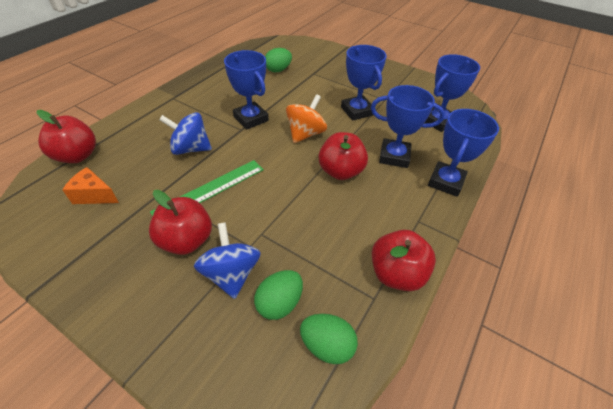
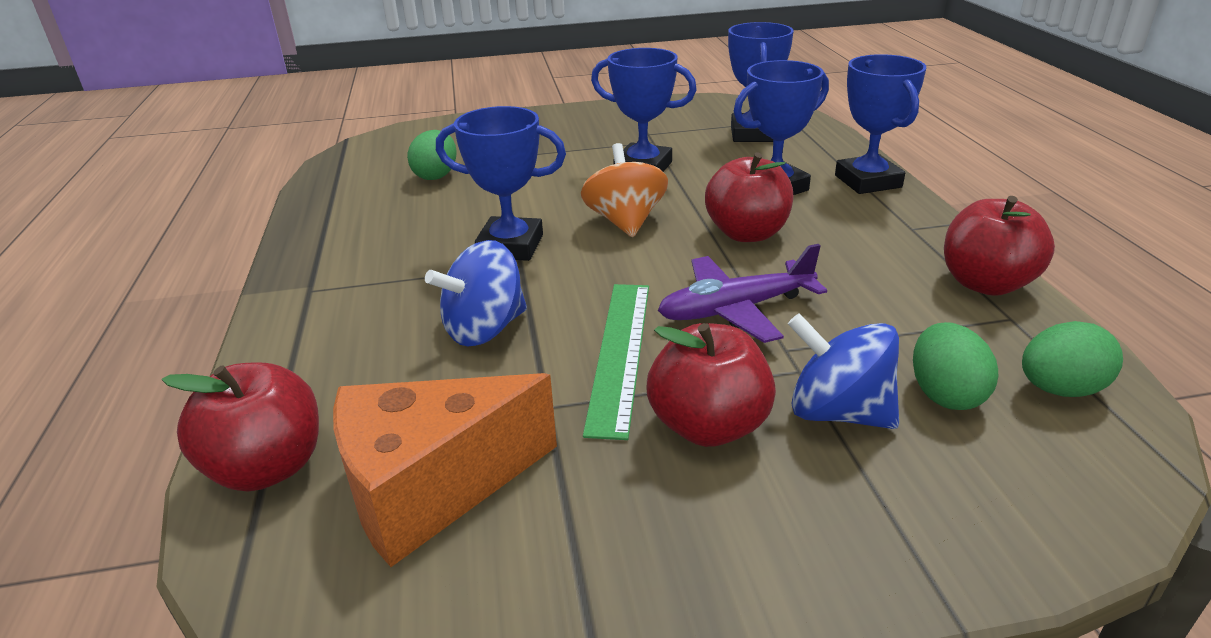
camera: 40 degrees left, 15 degrees down
orange cheese [63,167,119,204] -> orange cheese [333,373,557,567], size x1.83
none -> purple plane [658,244,827,343]

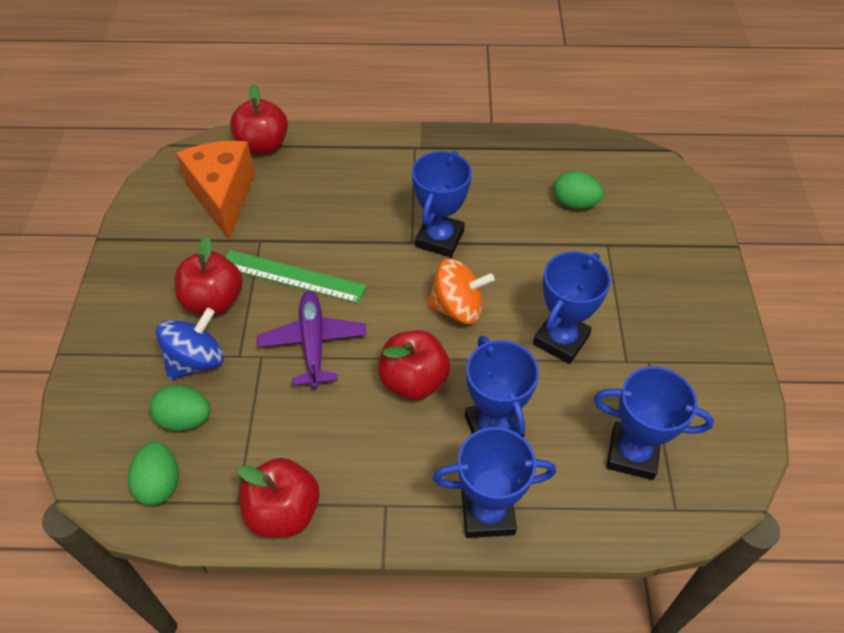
camera: 100 degrees right, 20 degrees up
blue spinning top [425,240,527,346] -> none

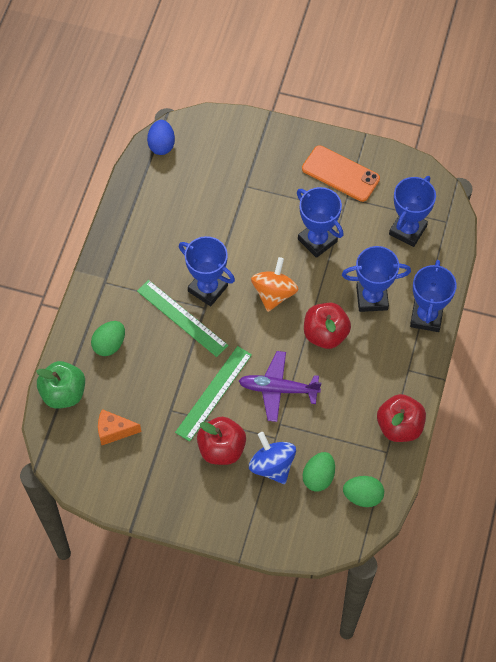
camera: 75 degrees left, 10 degrees up
orange cheese [176,141,255,240] -> orange cheese [98,409,141,445], size x0.55
red apple [230,84,288,155] -> green apple [36,361,85,409]
green egg [553,171,604,209] -> green egg moved to [91,321,125,356]
none -> green ruler [137,280,228,357]
none -> blue egg [147,120,175,155]
none -> orange phone [302,145,380,202]

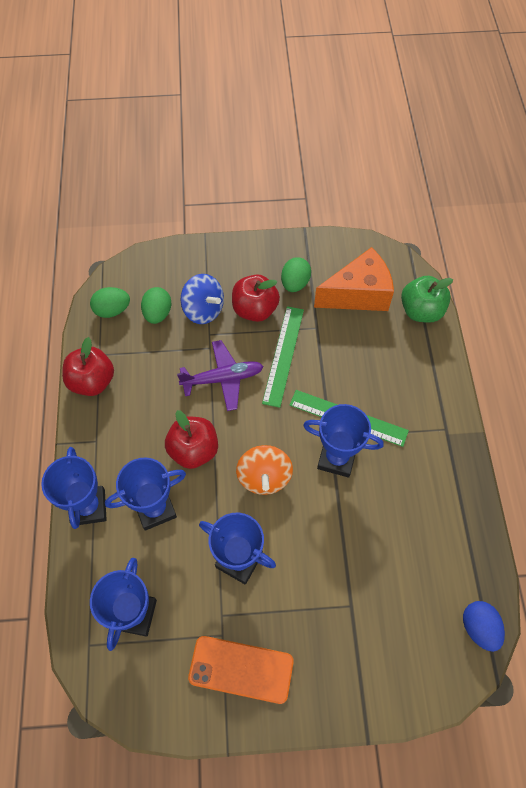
camera: 160 degrees right, 0 degrees up
green egg [91,321,125,356] -> green egg moved to [281,257,311,292]
orange cheese [98,409,141,445] -> orange cheese [314,247,394,311], size x1.83

